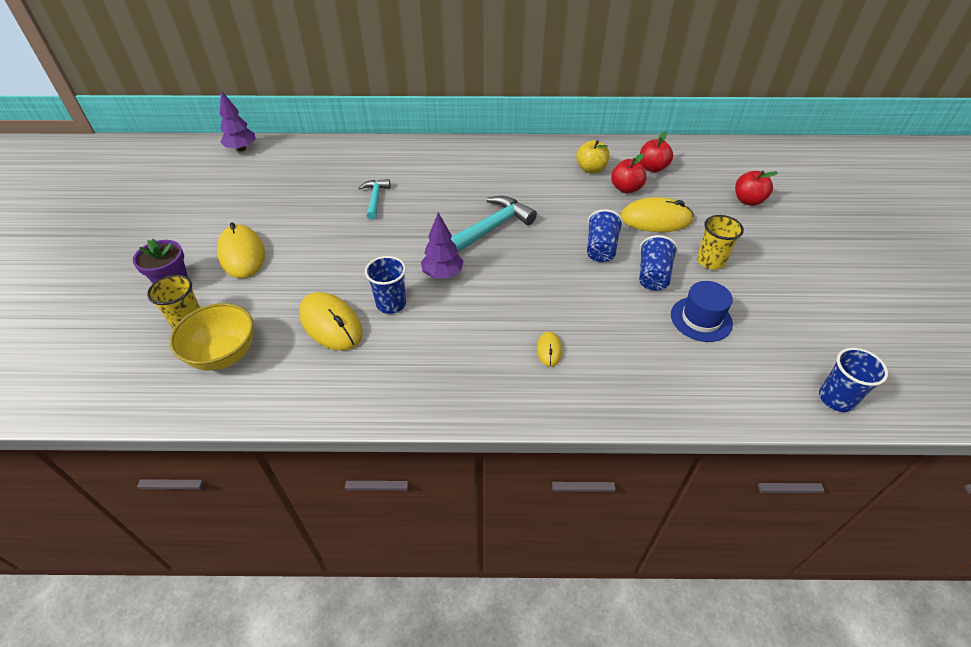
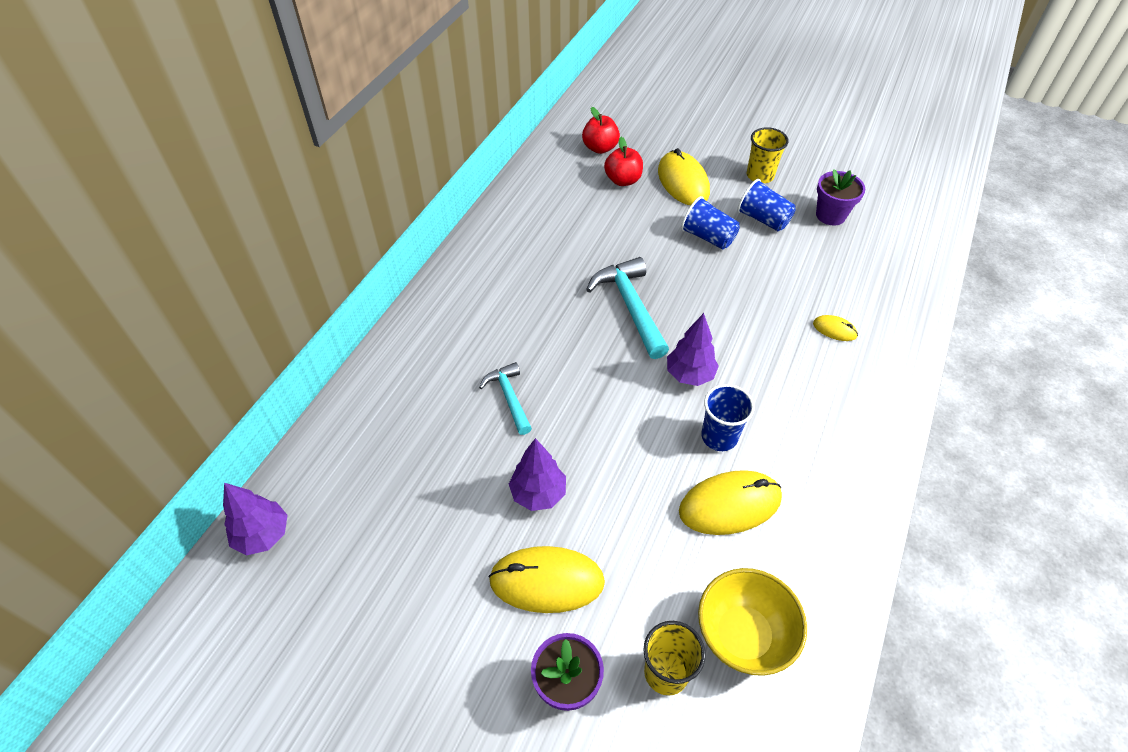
camera: 65 degrees left, 5 degrees up
turquoise hammer [358,179,391,220] -> turquoise hammer turned 45 degrees clockwise [479,362,532,435]
yellow apple [576,140,610,173] -> none
yellow mouse [620,197,694,232] -> yellow mouse turned 45 degrees counterclockwise [658,148,710,205]
blue hat [671,281,733,342] -> purple flower pot [816,169,866,226]
red apple [735,171,778,206] -> none
blue cup [819,348,888,412] -> none
none -> purple tree [509,438,566,511]

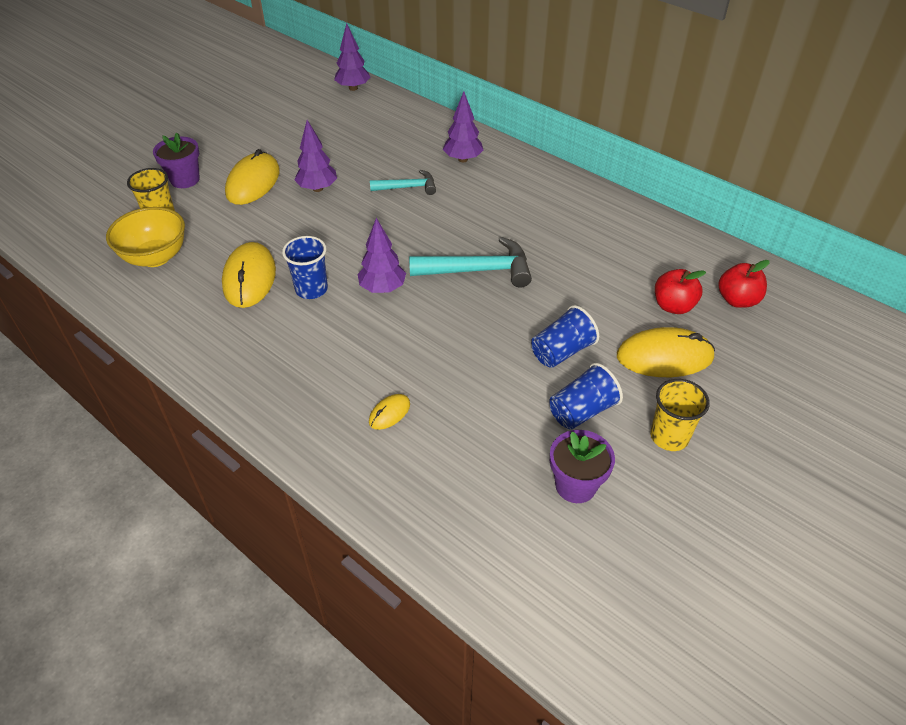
camera: 105 degrees right, 5 degrees down
none -> purple tree [443,92,483,162]

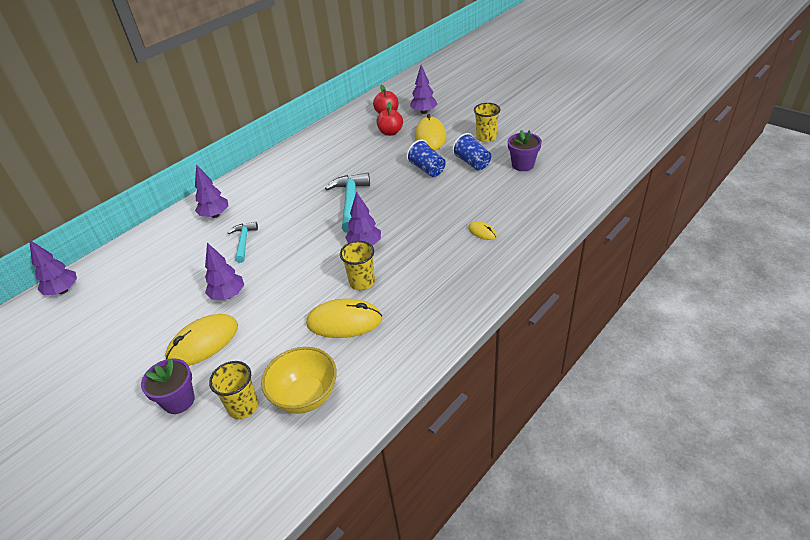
camera: 85 degrees left, 5 degrees down
yellow mouse [225,149,280,205] -> yellow mouse turned 60 degrees counterclockwise [165,314,238,366]
blue cup [282,236,328,299] -> yellow cup [340,241,375,290]
none -> purple tree [410,65,437,114]

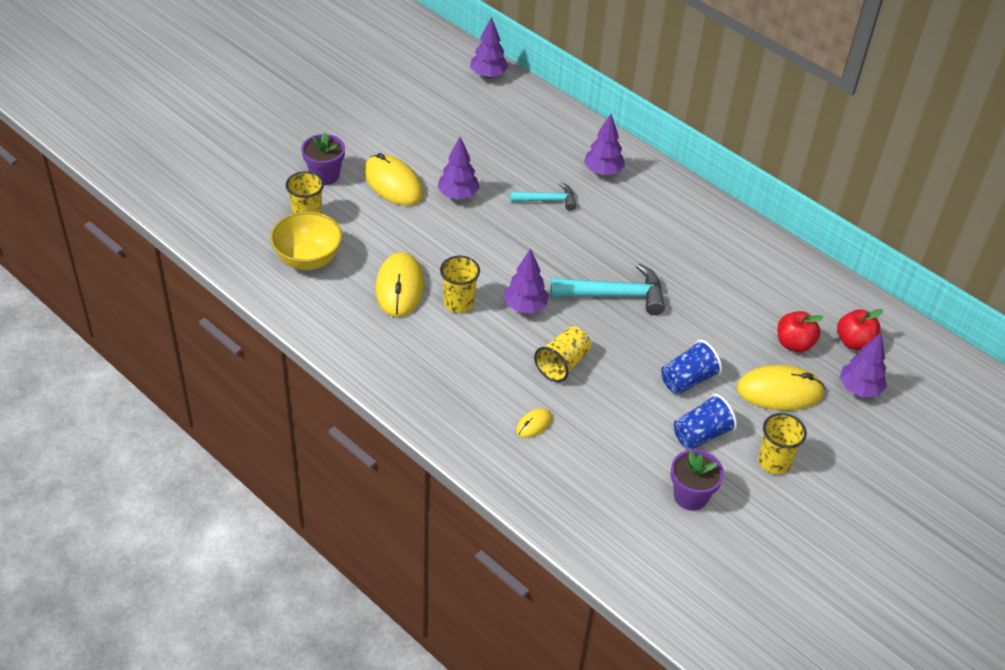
camera: 85 degrees right, 5 degrees up
none -> yellow cup [534,327,591,382]

